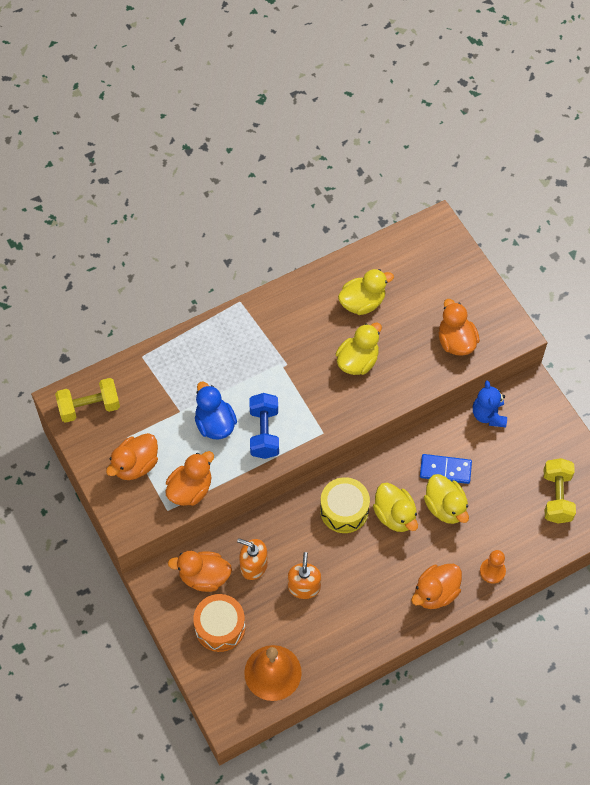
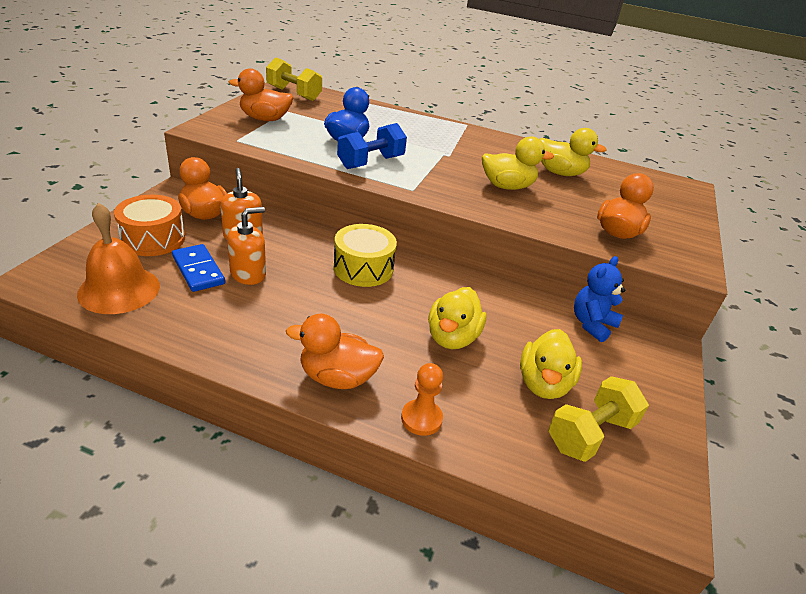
camera: 45 degrees right, 25 degrees down
orange duck [165,451,214,506] -> none
yellow duck [373,483,418,532] -> yellow duck moved to [520,329,582,399]
blue domino [420,454,472,484] -> blue domino moved to [172,244,225,292]

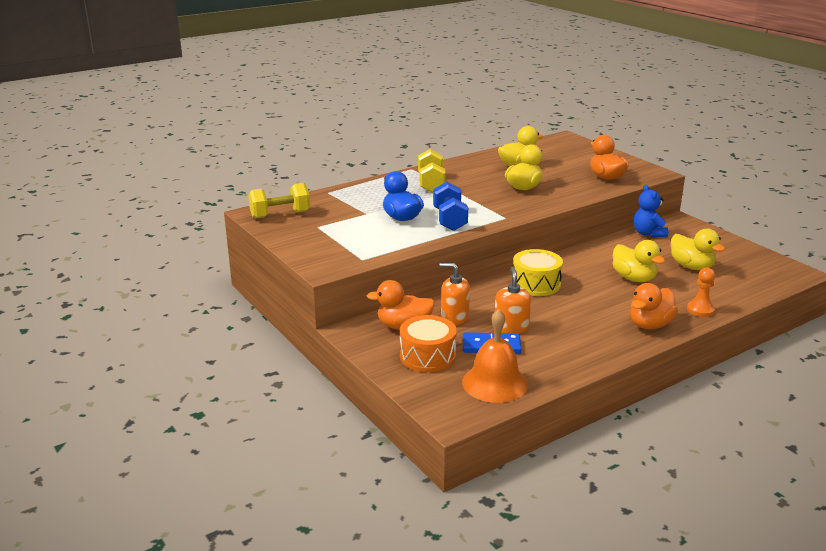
camera: 50 degrees left, 10 degrees down
orange duck [229,68,293,121] -> none
yellow dumbbell [548,376,649,462] -> yellow dumbbell moved to [418,149,446,193]

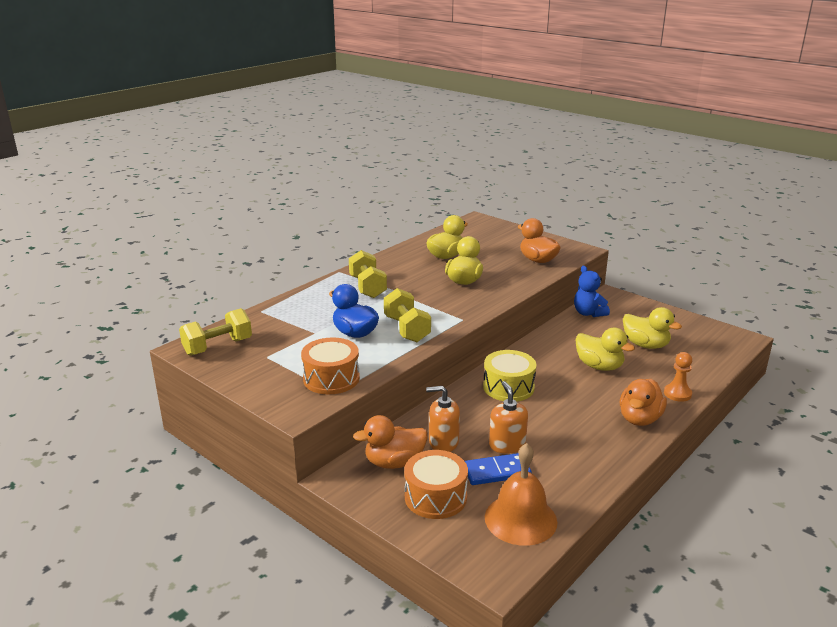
camera: 15 degrees left, 0 degrees up
blue dumbbell [433,182,468,231] -> yellow dumbbell [384,288,431,342]
none -> orange drum [301,337,360,394]

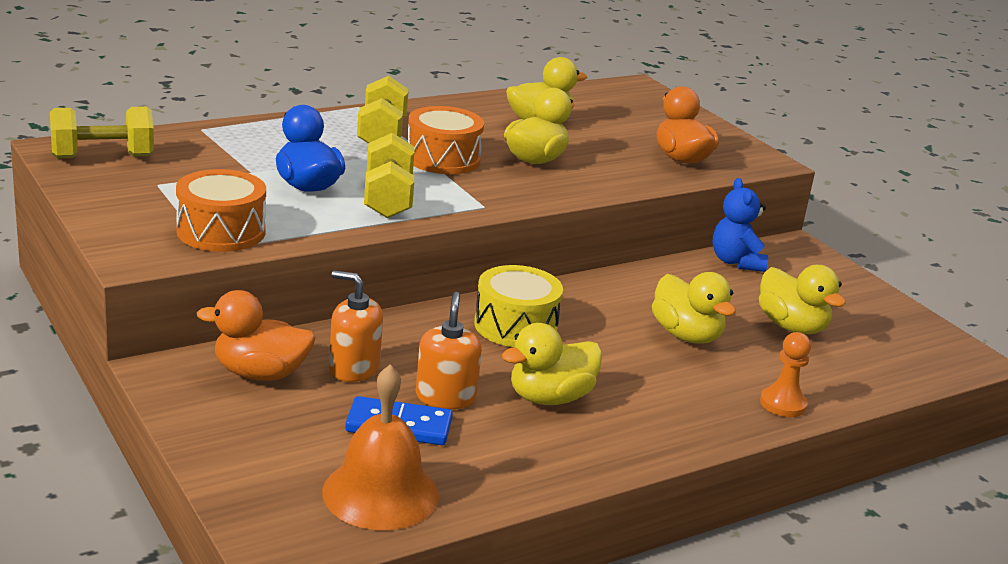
camera: 15 degrees right, 0 degrees up
orange drum [404,450,468,519] -> orange drum moved to [408,106,484,174]
orange duck [620,379,667,426] -> none
none -> yellow duck [502,323,602,405]

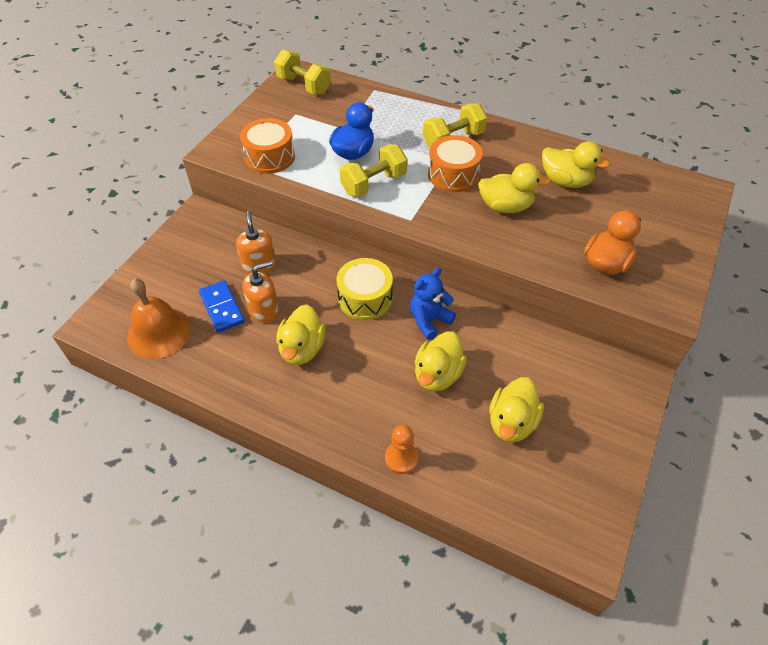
camera: 60 degrees right, 25 degrees up
orange duck [197,290,316,381] -> none
yellow duck [502,323,602,405] -> yellow duck turned 105 degrees counterclockwise [276,304,326,365]
blue teddy bear [712,178,768,272] -> blue teddy bear moved to [410,268,456,340]

